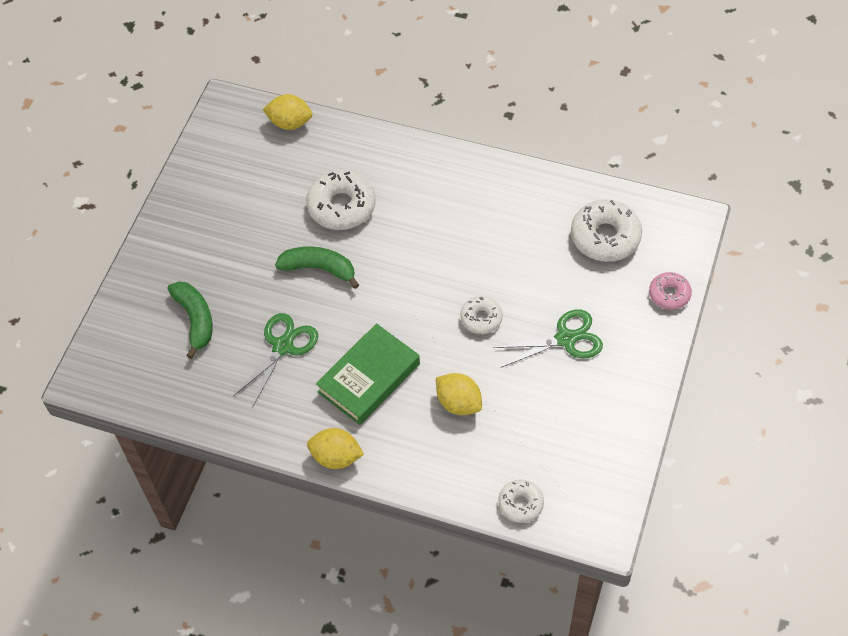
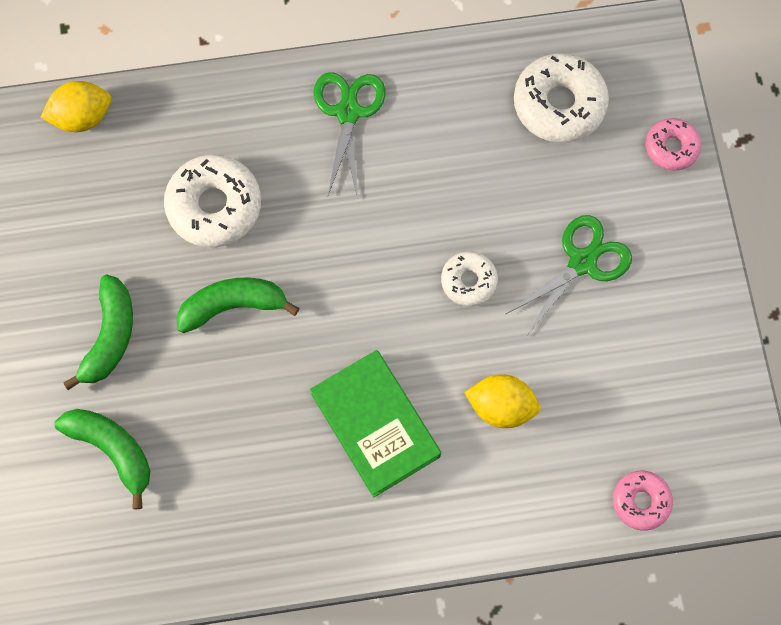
camera: 30 degrees left, 15 degrees up
green scissors [233,313,318,406] -> green scissors moved to [313,72,385,199]
yellow lemon [307,428,364,469] -> none
green book [316,323,420,425] -> green book turned 45 degrees counterclockwise [310,350,441,498]
white donut [498,479,544,523] -> pink donut [613,471,673,531]
none -> green banana [63,274,133,390]

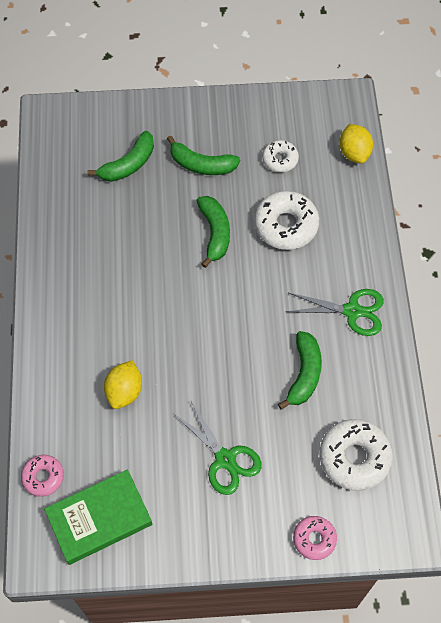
camera: 95 degrees right, 10 degrees down
green book [310,350,441,498] -> green book moved to [44,470,152,565]
white donut [441,251,498,307] -> white donut moved to [262,140,299,172]
none -> green banana [278,331,322,410]

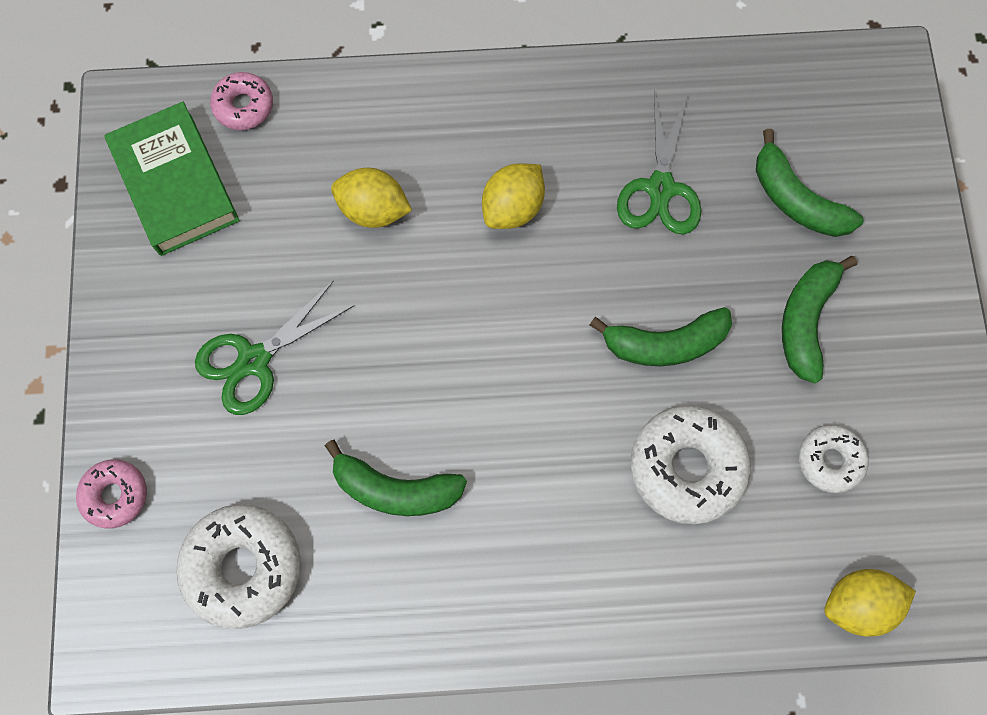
camera: 90 degrees right, 10 degrees up
green scissors [286,289,384,336] -> green scissors moved to [617,91,701,235]
none -> yellow lemon [482,163,545,229]

